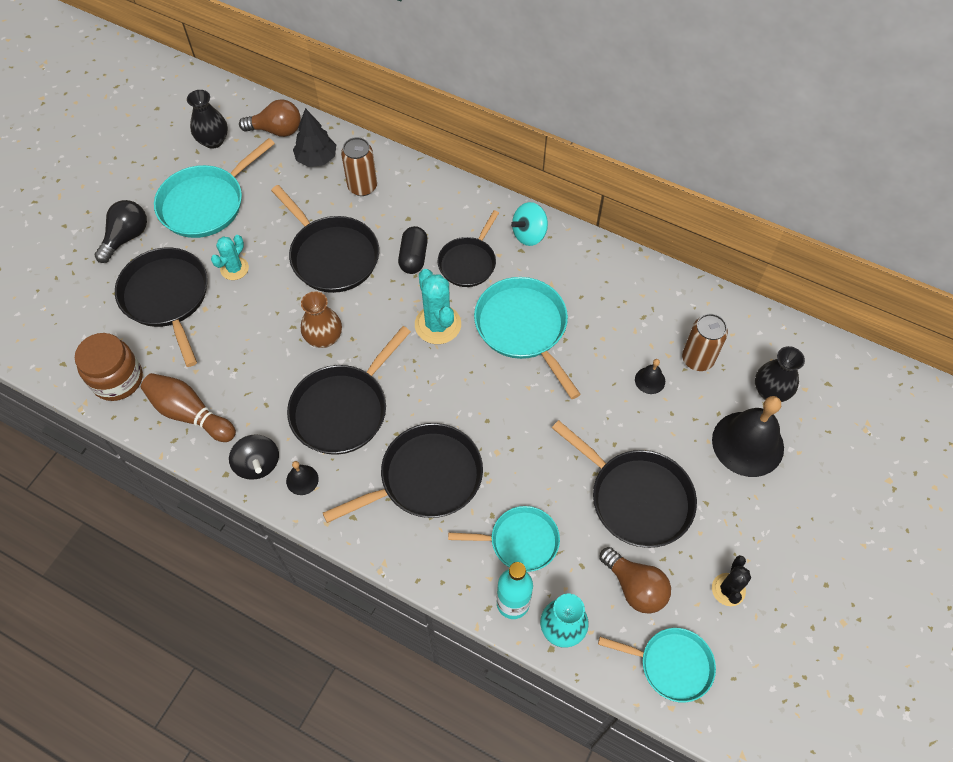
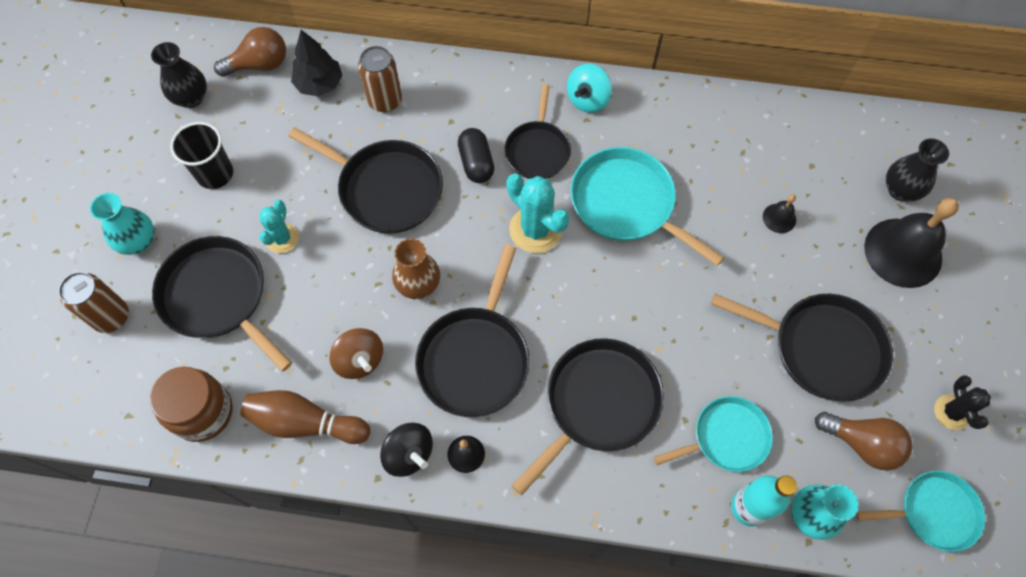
camera: 20 degrees left, 5 degrees up
black light bulb [94,200,147,263] -> turquoise vase [90,193,154,255]
turquoise pan [154,138,275,238] -> black cup [170,122,233,189]
brown can [682,314,728,371] -> brown can moved to [58,272,129,333]
none -> brown spinning top [330,328,383,379]

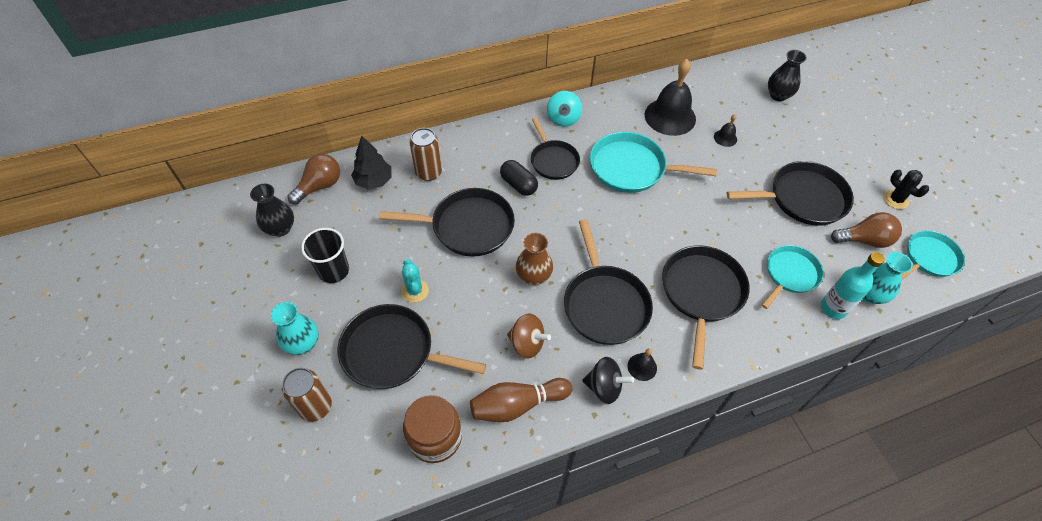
camera: 30 degrees left, 10 degrees down
turquoise cactus [507,174,570,253] -> none
black bell [864,198,959,288] -> black bell moved to [645,59,696,136]

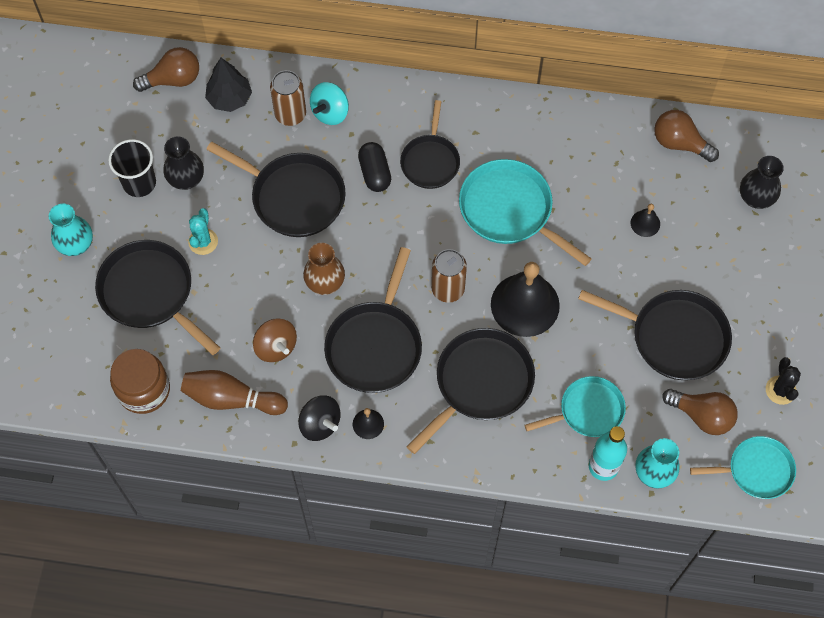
camera: 30 degrees right, 10 degrees up
black vase [250,184,294,237] -> black vase moved to [164,136,204,190]
brown can [282,368,332,422] -> brown can moved to [431,249,467,303]
turquoise spinning top [547,91,582,127] -> turquoise spinning top moved to [310,82,349,125]
black bell [645,59,696,136] -> black bell moved to [491,262,560,337]
none -> brown light bulb [654,110,719,162]

